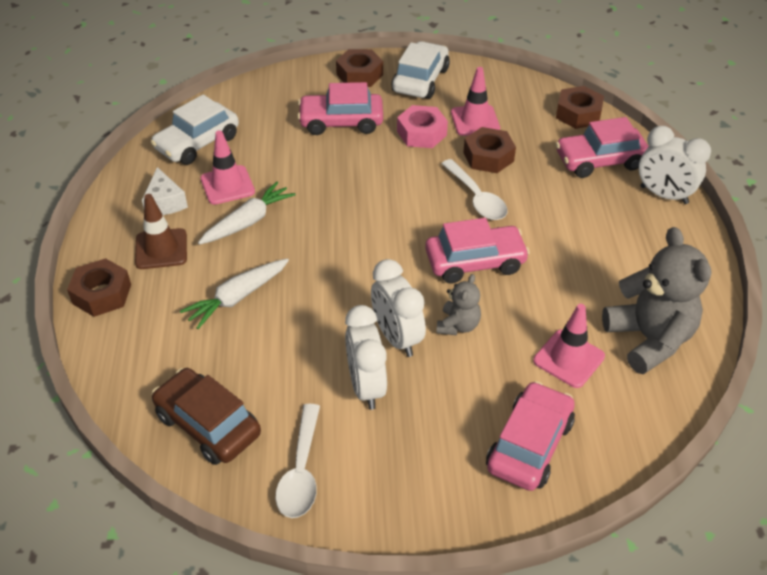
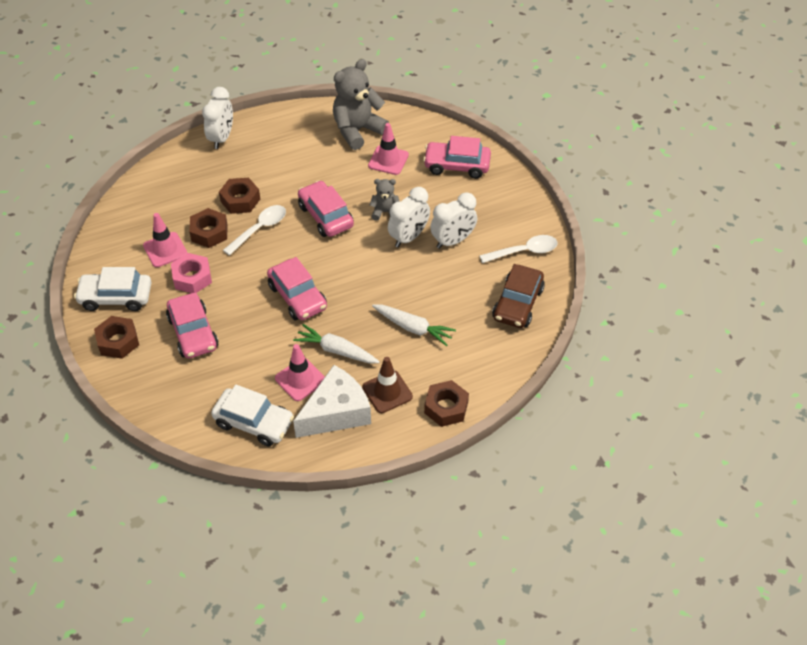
camera: 110 degrees left, 5 degrees up
white cheese [142,167,188,215] -> white cheese [293,365,371,438], size x1.77
brown nut [556,86,604,129] -> brown nut moved to [219,178,260,214]
pink car [556,117,649,178] -> pink car moved to [267,257,327,320]

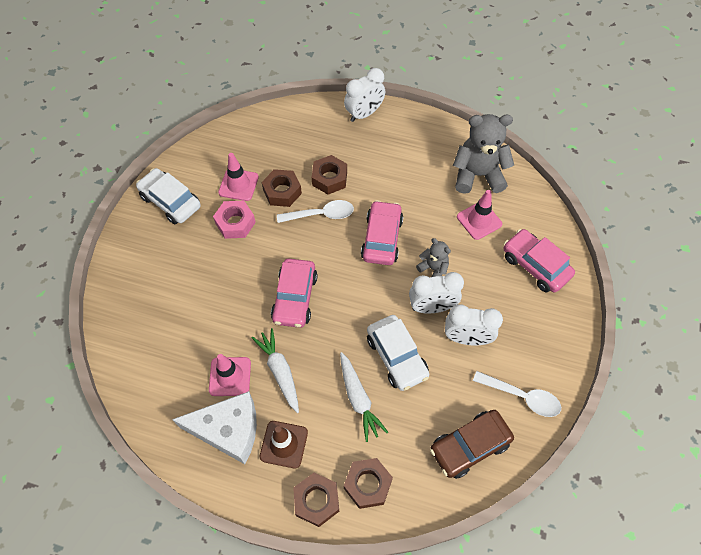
camera: 40 degrees right, 10 degrees up
brown nut [94,316,139,359] -> brown nut moved to [344,458,393,509]
pink car [166,292,218,359] -> none
white car [211,385,294,446] -> white car moved to [367,315,429,391]

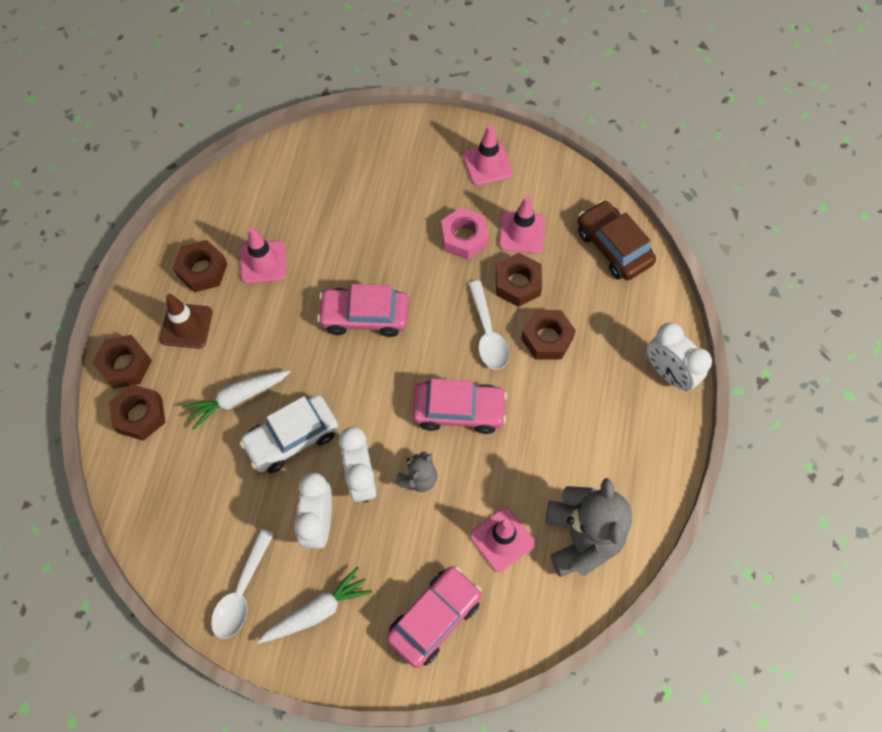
camera: 85 degrees right, 5 degrees up
white car [136,168,201,224] -> pink traffic cone [463,125,513,186]
white cheese [172,391,257,464] -> brown nut [173,240,227,292]
white carrot [252,328,299,413] -> white carrot moved to [257,566,372,643]
brown car [430,410,514,479] -> brown car moved to [578,200,656,280]

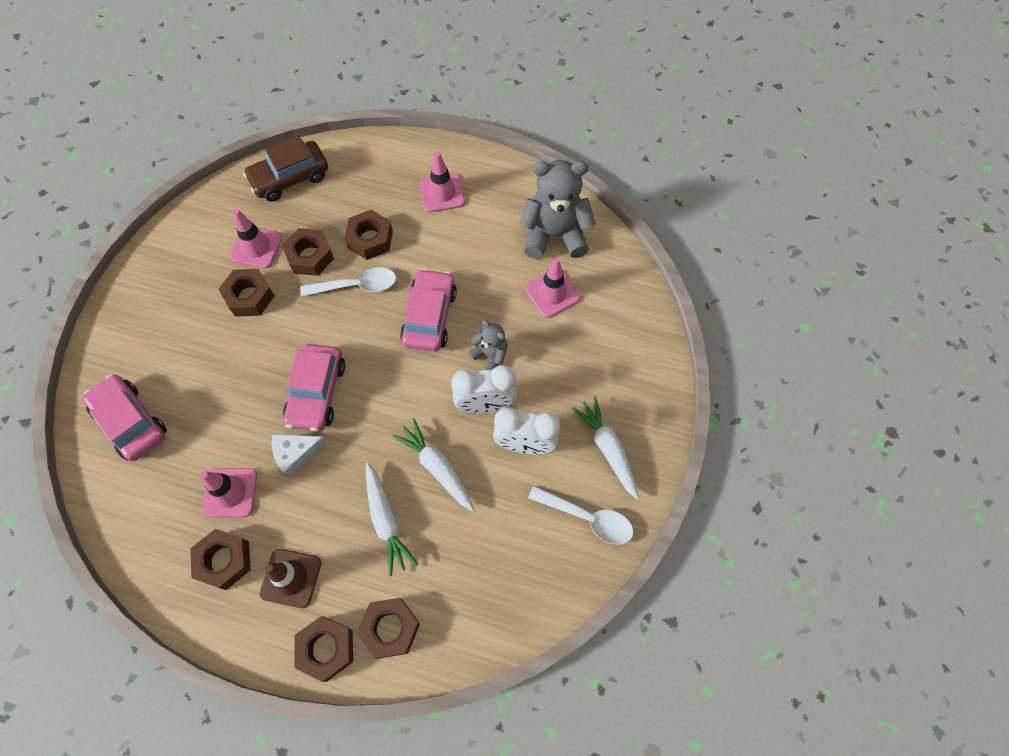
camera: 85 degrees left, 0 degrees up
white car [239,395,338,473] -> white carrot [392,418,474,511]
pink car [386,566,482,668] -> pink car moved to [83,374,167,461]
pink nut [441,207,488,260] -> brown nut [218,269,275,317]
pink traffic cone [463,125,513,186] -> pink traffic cone moved to [420,152,465,212]
white clock [647,323,712,391] -> none
none -> white cheese [272,434,328,478]

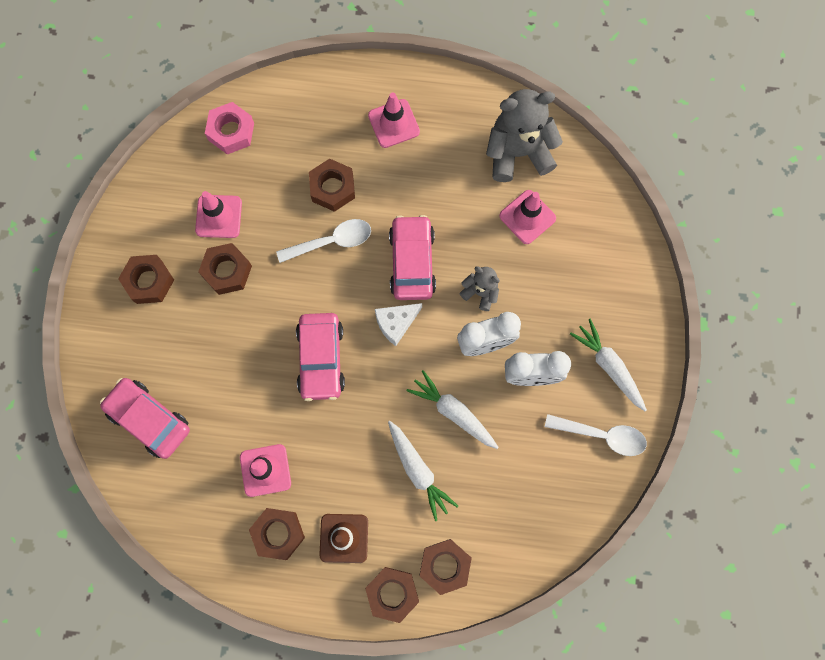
camera: 10 degrees left, 10 degrees up
brown car [243,135,328,201] -> pink nut [205,102,254,154]
white cheese [272,434,328,478] -> white cheese moved to [375,303,422,346]
brown nut [282,228,334,276] -> brown nut moved to [118,255,174,304]

